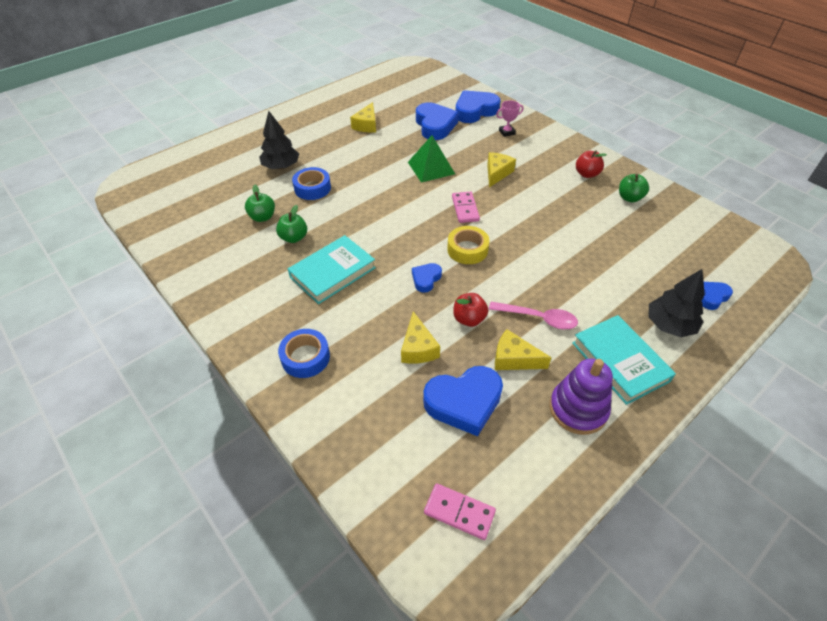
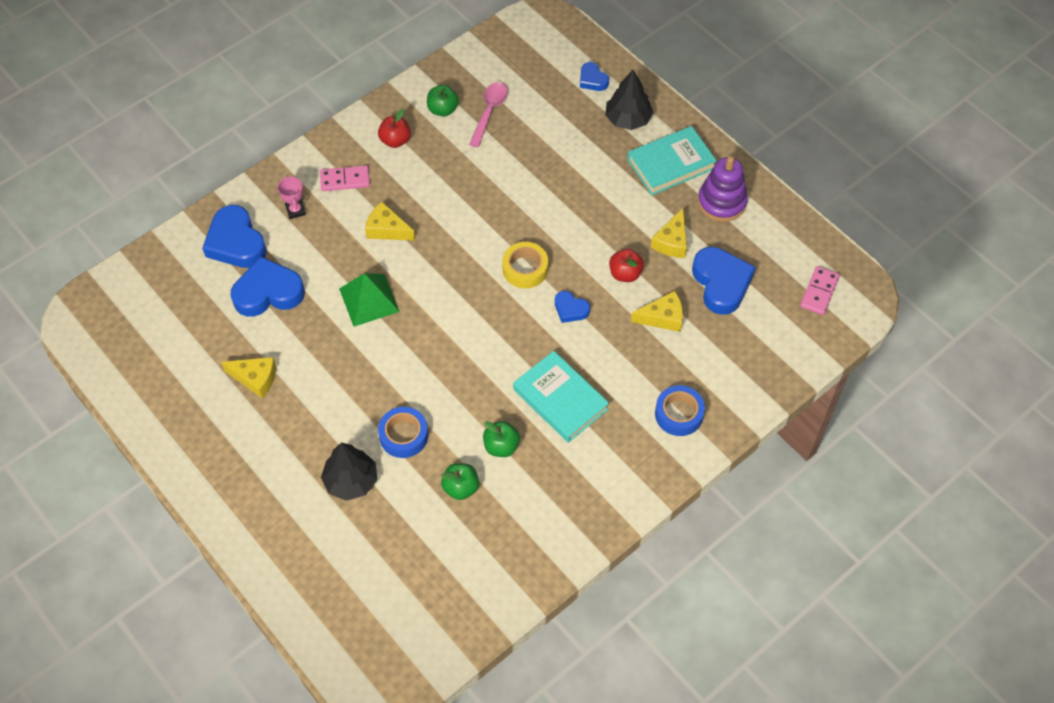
camera: 90 degrees left, 10 degrees up
pink domino [452,192,480,223] -> pink domino moved to [320,165,370,191]
pink spoon [489,302,578,329] -> pink spoon moved to [469,82,508,147]

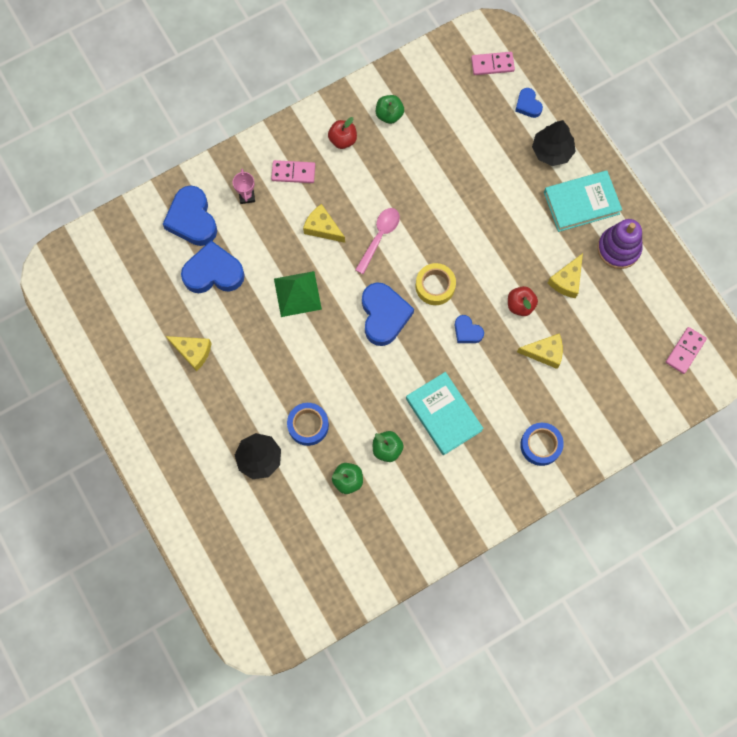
camera: 10 degrees right, 15 degrees up
pink spoon [469,82,508,147] -> pink spoon moved to [355,208,400,274]
blue heart [692,247,756,315] -> blue heart moved to [362,283,414,346]
none -> pink domino [471,52,515,75]

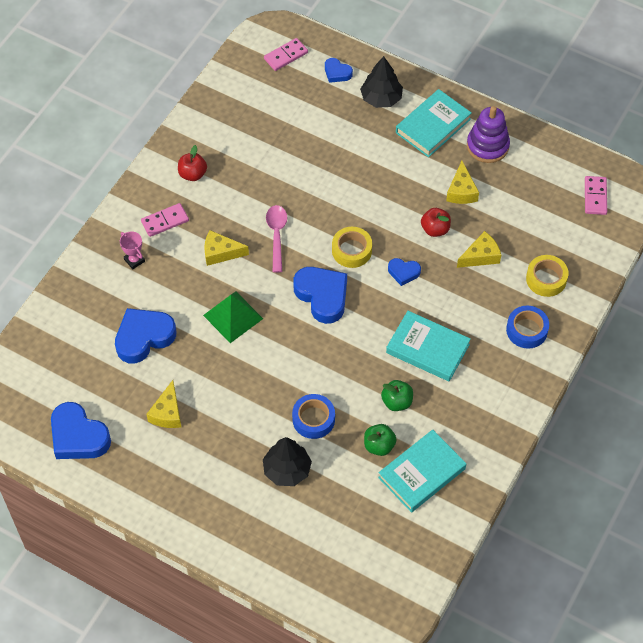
camera: 30 degrees left, 15 degrees down
blue heart [163,186,217,246] -> blue heart moved to [51,402,111,459]
yellow cheese [166,336,212,371] -> yellow cheese turned 105 degrees clockwise [146,380,181,428]
green apple [376,95,404,124] -> none
none -> turquoise book [378,429,466,513]
none -> yellow tape [526,255,569,297]

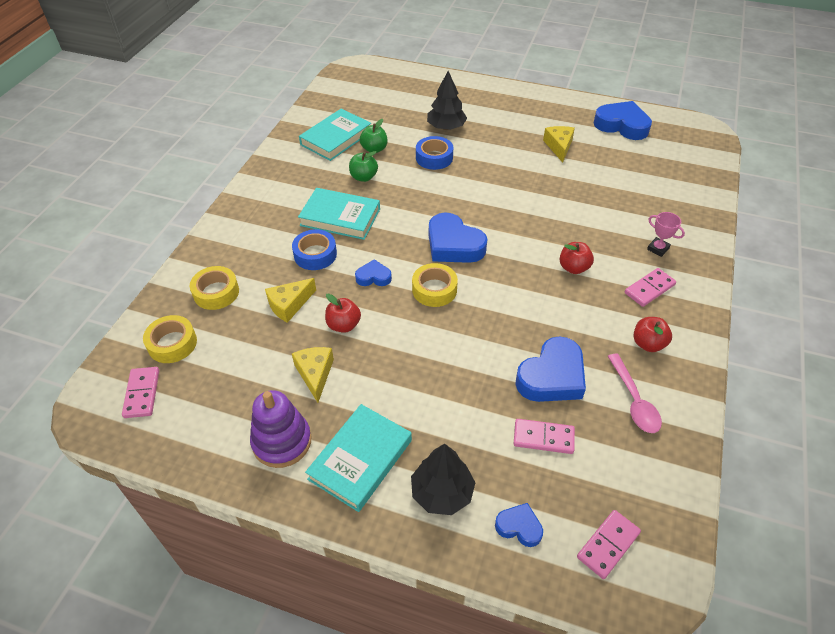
camera: 170 degrees right, 10 degrees down
blue heart [115,308,176,363] -> blue heart moved to [515,336,586,402]
green pyramid [203,292,263,343] -> none
yellow cheese [204,230,249,266] -> red apple [560,242,594,274]
pink spoon [266,205,287,273] -> pink spoon moved to [607,354,662,433]
blue tape [506,306,549,349] -> blue tape moved to [292,229,337,270]
none -> yellow tape [143,315,197,363]
none -> pink domino [514,419,575,454]

